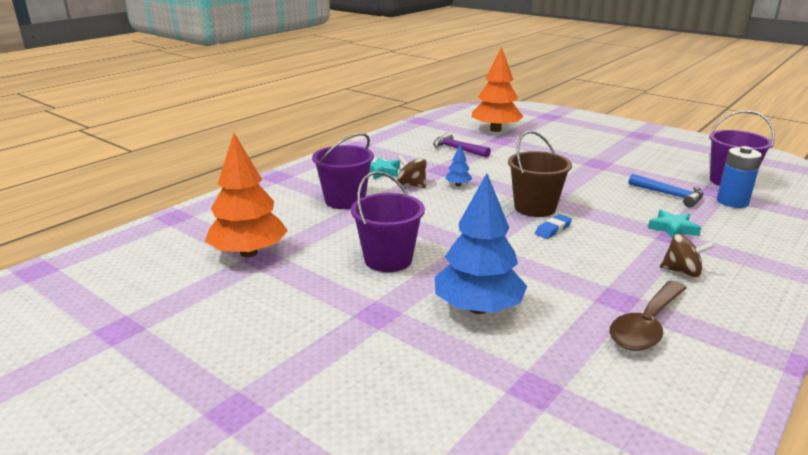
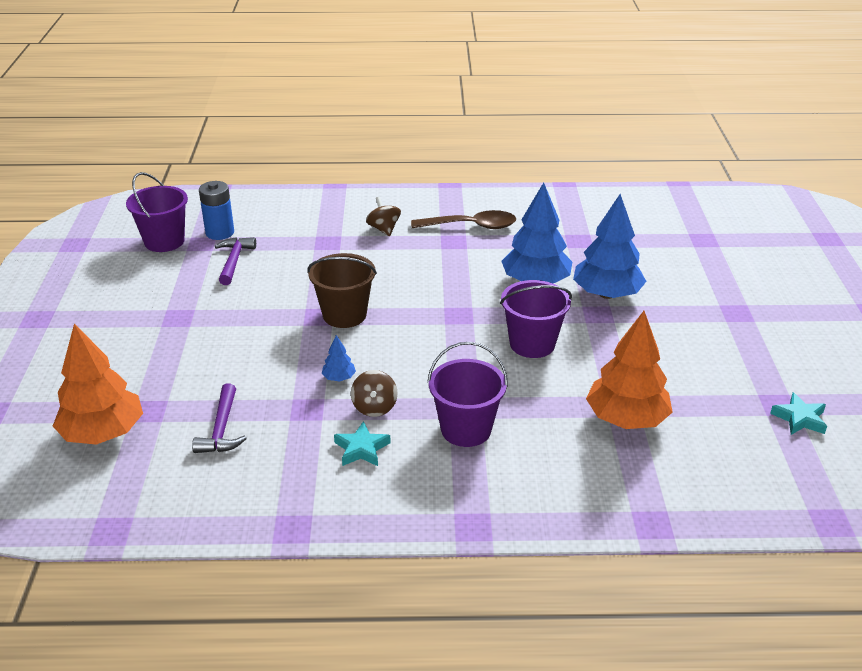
camera: 130 degrees left, 10 degrees up
blue eraser [535,214,572,239] -> none
blue hammer [629,174,704,207] -> purple hammer [215,237,256,285]
turquoise star [648,210,701,238] -> turquoise star moved to [770,393,827,435]
none -> blue tree [573,194,647,299]

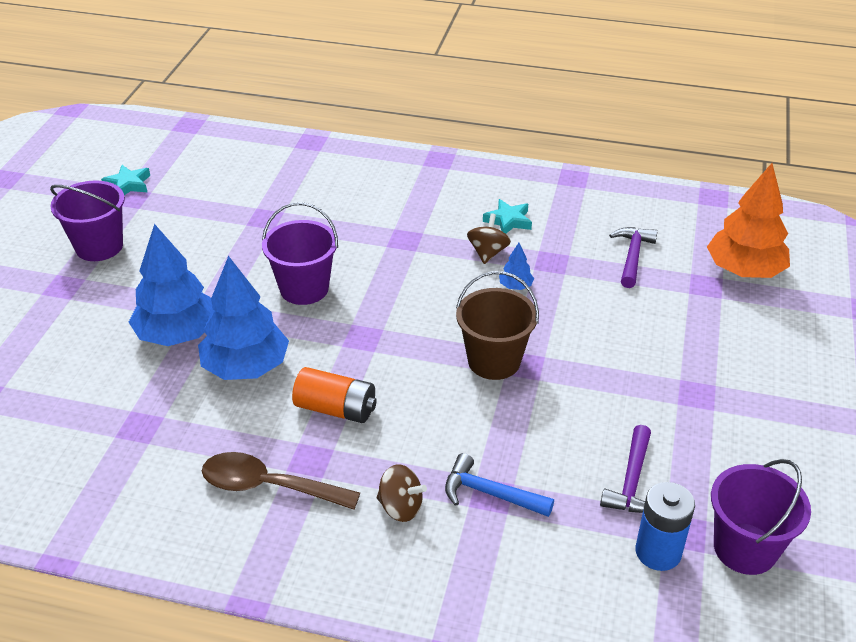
camera: 165 degrees left, 5 degrees up
brown spinning top [366,197,401,236] -> brown spinning top turned 60 degrees counterclockwise [377,464,427,522]
purple bucket [427,342,508,447] -> purple bucket moved to [50,181,125,261]
orange tree [586,311,673,429] -> none
none -> orange battery [292,367,377,423]
none -> blue hammer [445,453,554,517]

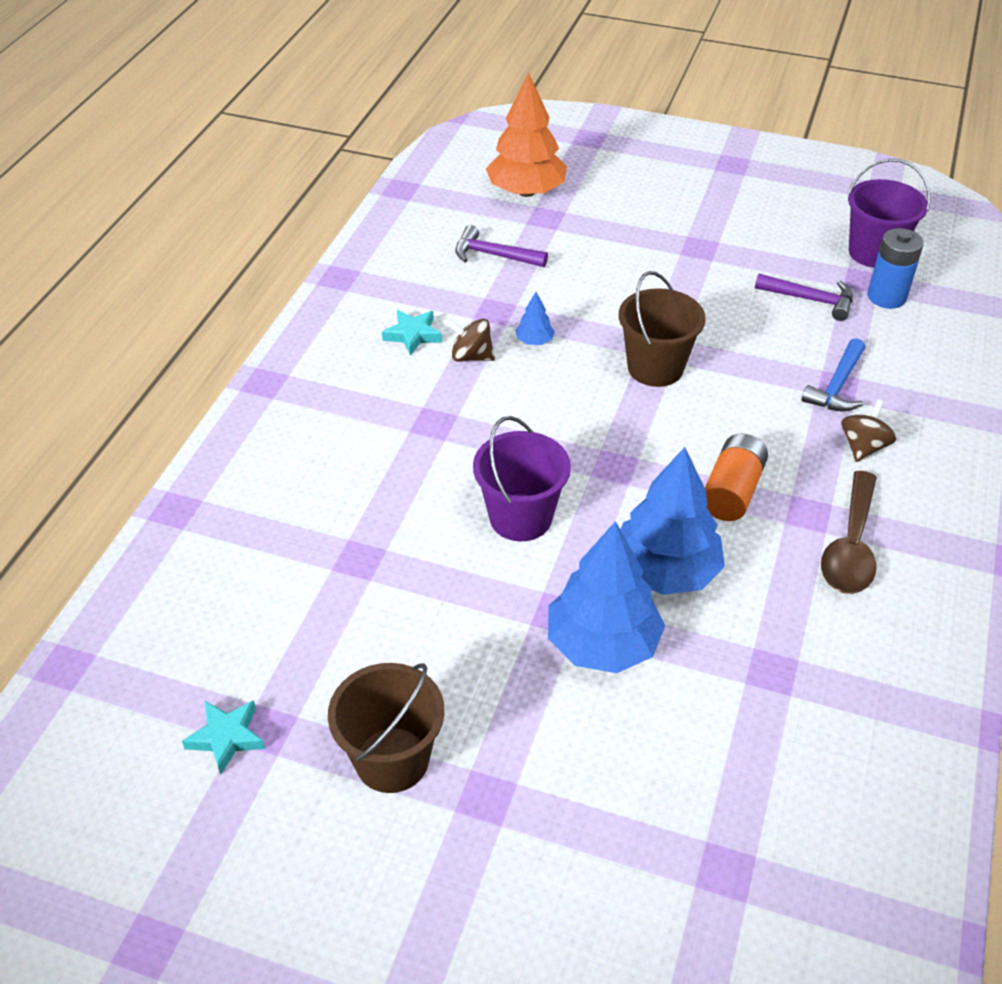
camera: 85 degrees left, 5 degrees up
purple bucket [50,181,125,261] -> brown bucket [328,663,444,793]

